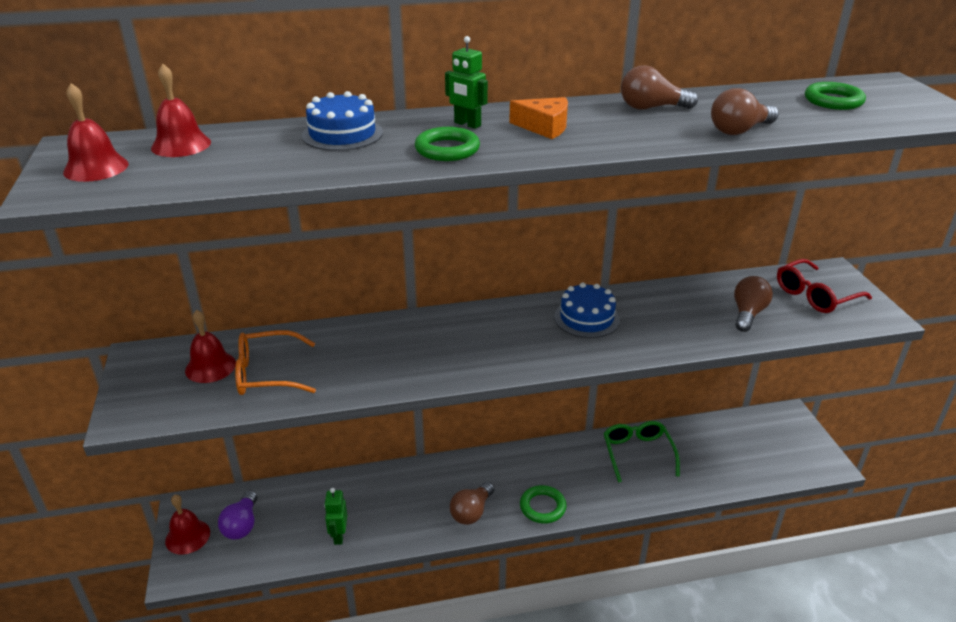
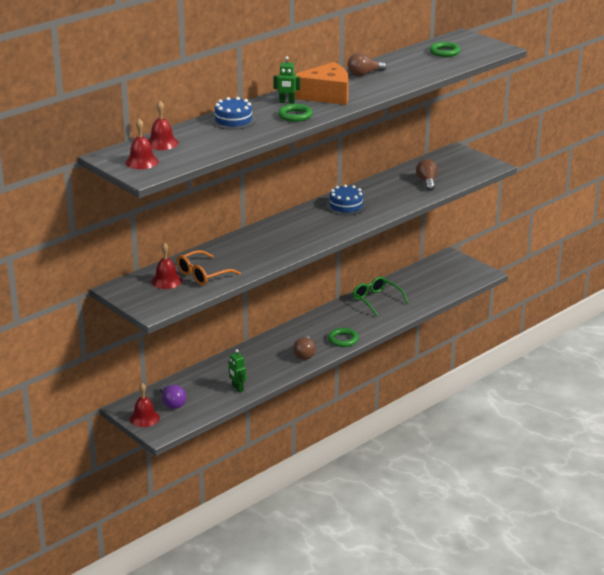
camera: 30 degrees left, 5 degrees down
orange cheese [509,97,568,139] -> orange cheese [295,62,349,105], size x1.88
brown light bulb [711,88,779,135] -> none
red glasses [777,259,872,313] -> none

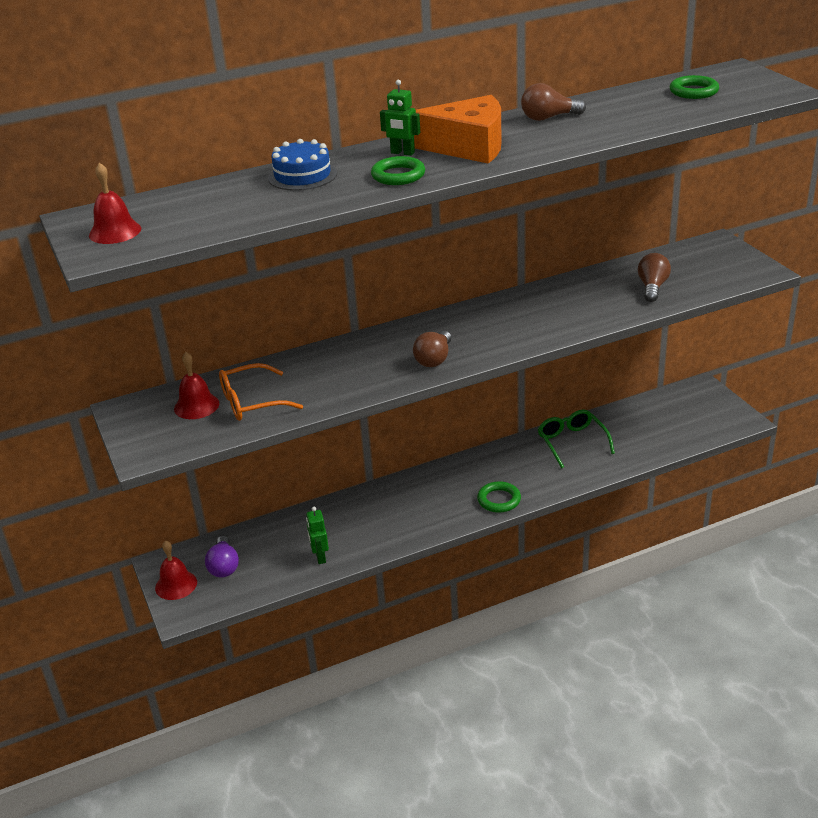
camera: 20 degrees right, 5 degrees up
red bell [148,101,178,150] -> none
brown light bulb [293,336,316,360] -> brown light bulb moved to [413,331,451,367]
blue cake [326,184,366,215] -> none

